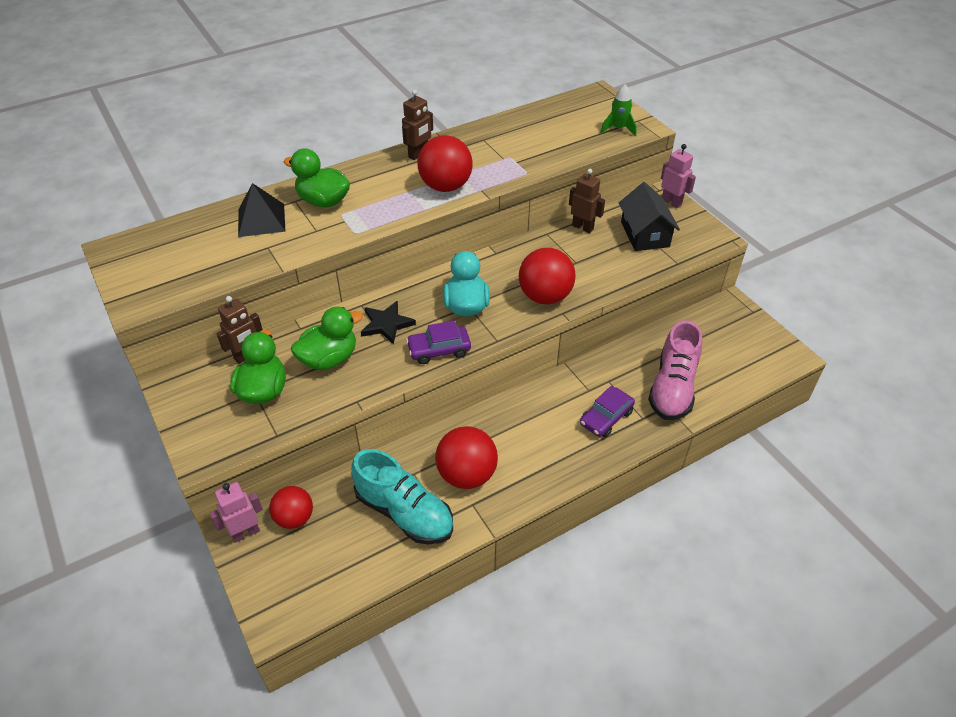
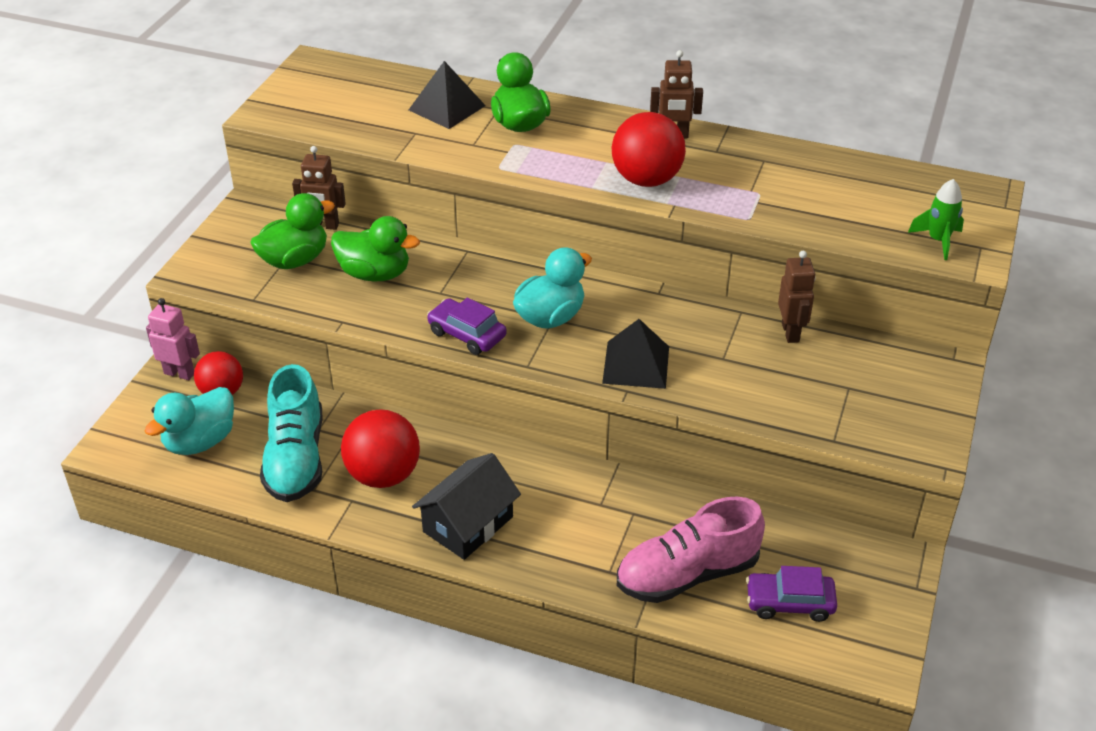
camera: 50 degrees right, 5 degrees down
black star [361,301,416,345] -> none
red ball [519,248,576,305] -> black pyramid [602,319,669,389]
purple car [580,386,635,438] -> purple car moved to [746,566,837,622]
black house [619,182,680,251] -> black house moved to [412,453,521,560]
pink robot [661,144,696,208] -> none
none -> turquoise duck [144,387,234,455]

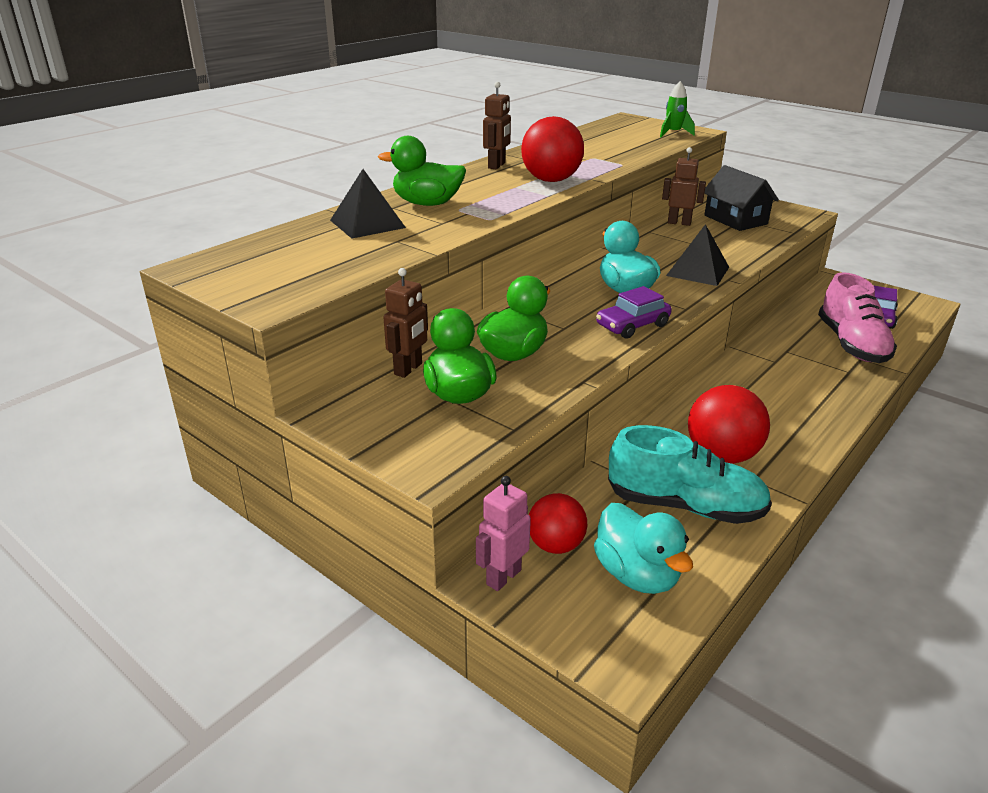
camera: 70 degrees left, 10 degrees down
black house [412,453,521,560] -> black house moved to [704,165,779,231]

